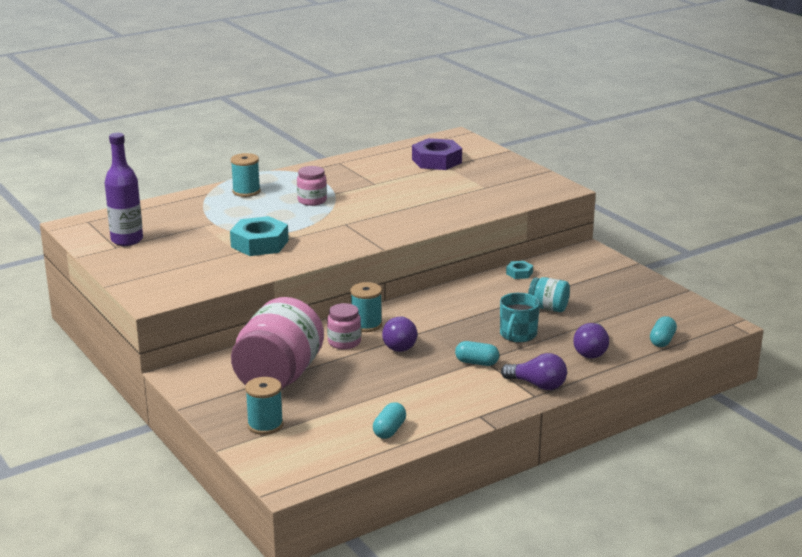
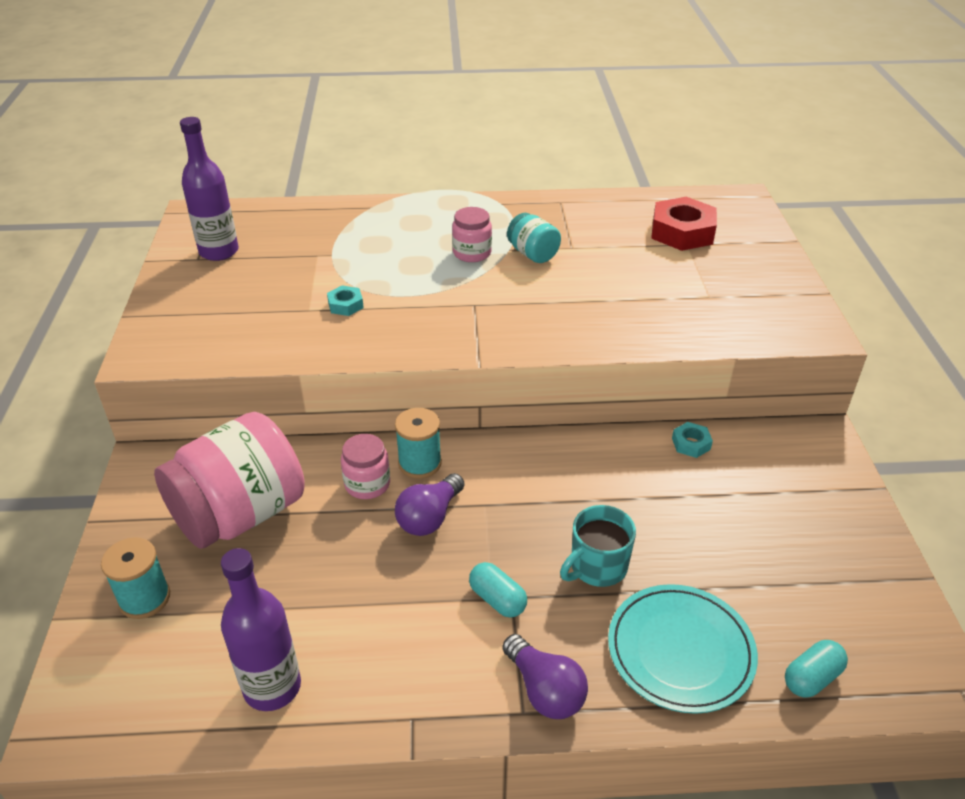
camera: 30 degrees right, 15 degrees up
turquoise nut [230,216,289,256] -> turquoise nut [327,286,364,316], size x0.49
turquoise spool [231,153,260,197] -> none
turquoise capsule [373,402,406,439] -> purple bottle [221,548,301,711]
purple nut [412,138,462,170] -> red nut [651,197,717,251]
turquoise jar [528,277,570,312] -> turquoise jar moved to [507,213,561,263]
purple light bulb [573,323,609,358] -> turquoise plate [608,584,758,714]

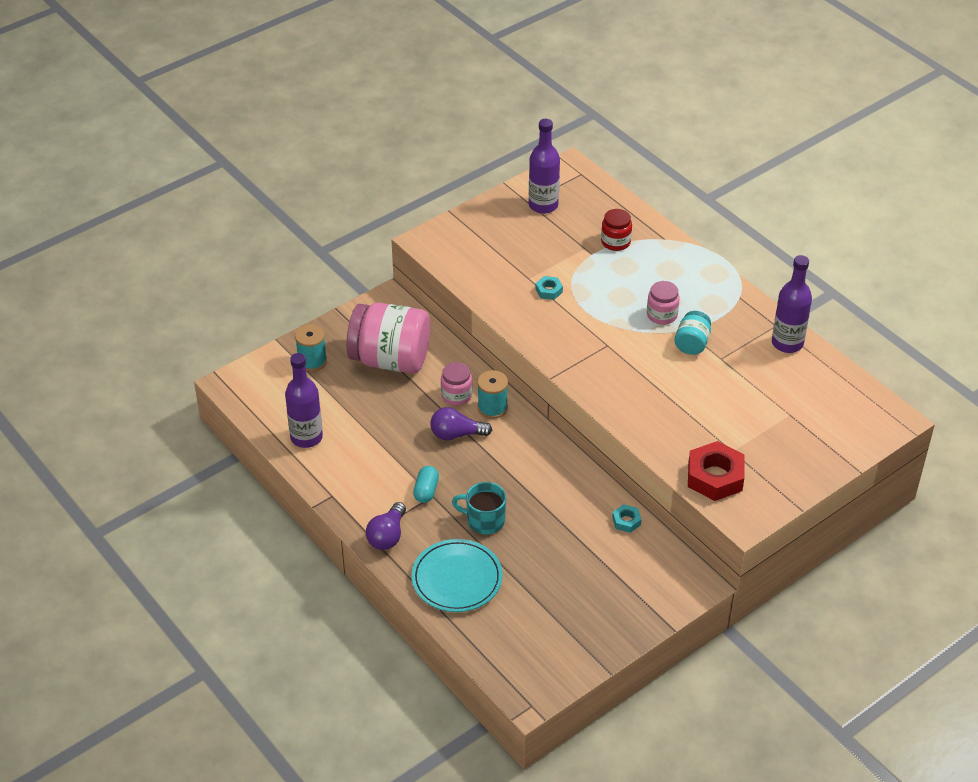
camera: 55 degrees right, 5 degrees up
red nut [651,197,717,251] -> red nut moved to [688,441,745,501]
turquoise capsule [785,640,848,698] -> none
none -> red jar [601,209,632,251]
none -> purple bottle [772,255,812,353]

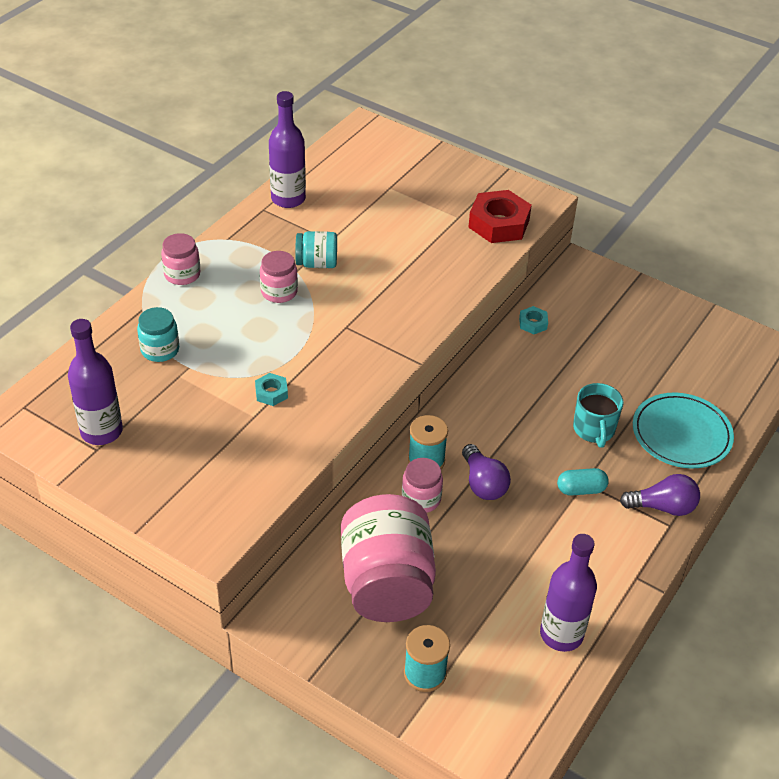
camera: 110 degrees left, 0 degrees up
red jar [601,209,632,251] -> turquoise jar [137,307,179,362]
none -> pink jar [161,233,200,285]

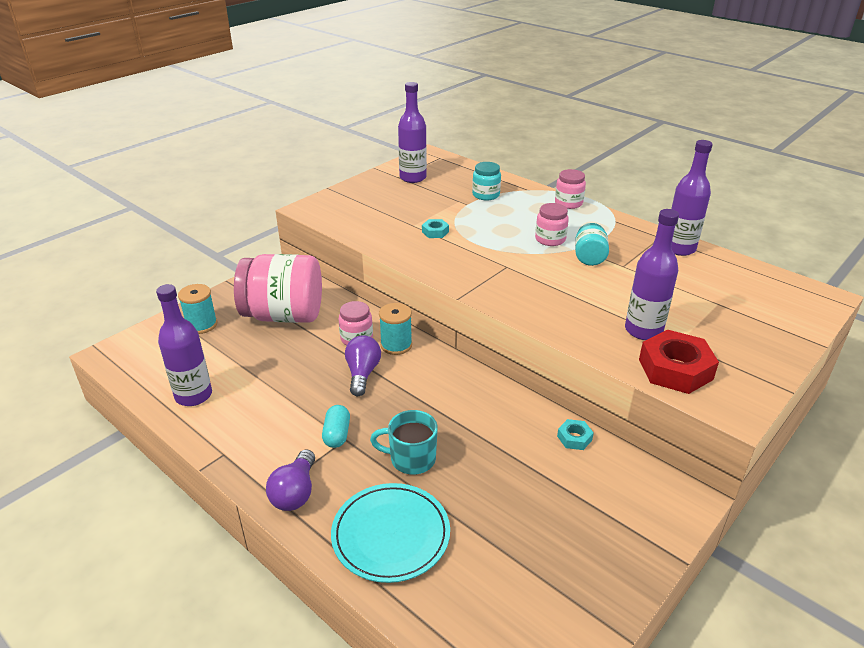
camera: 100 degrees right, 10 degrees down
purple light bulb [462,444,511,500] -> purple light bulb turned 105 degrees clockwise [345,336,381,396]
none -> purple bottle [625,209,679,340]

